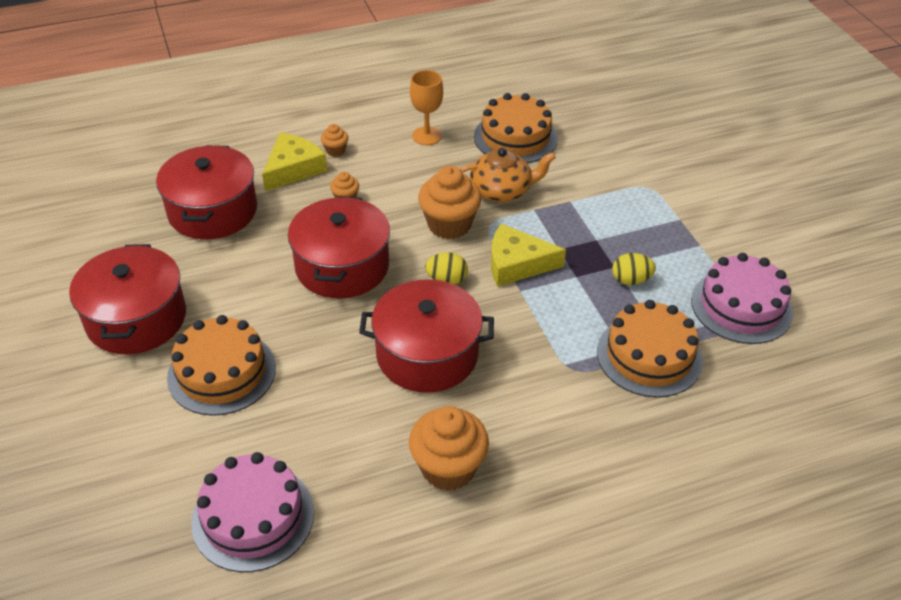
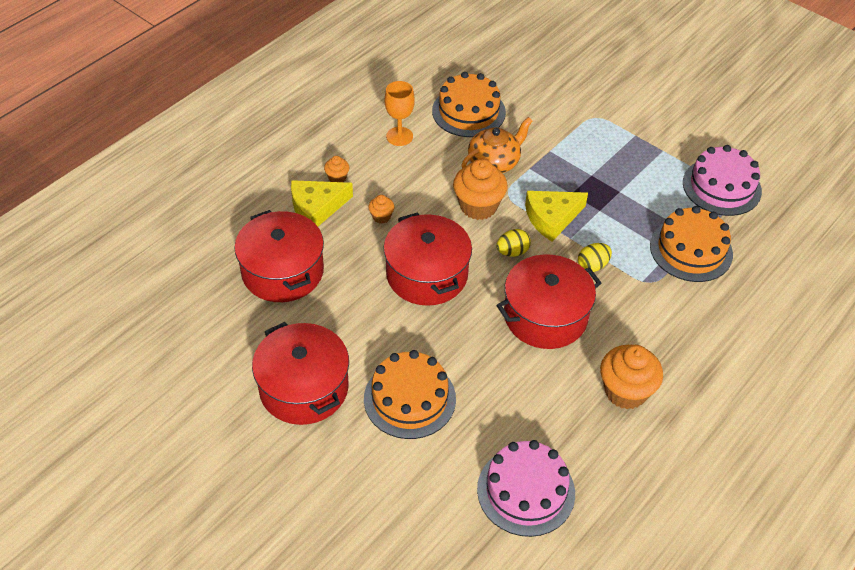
camera: 30 degrees left, 5 degrees up
yellow cheese [262,133,327,191] -> yellow cheese turned 120 degrees counterclockwise [291,180,353,226]
yellow egg [612,253,656,285] -> yellow egg moved to [578,243,612,272]

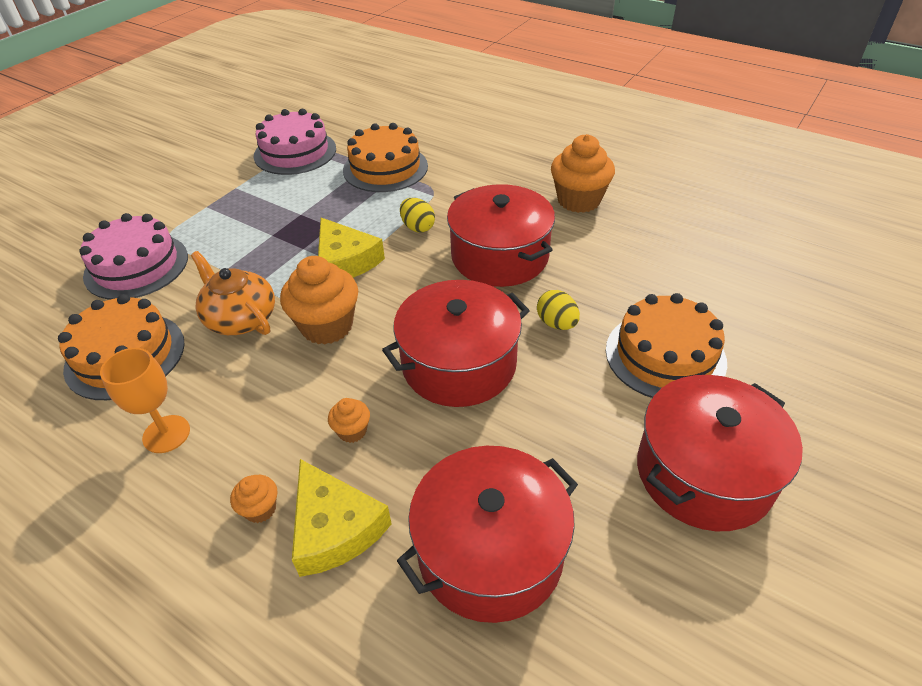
camera: 95 degrees left, 5 degrees down
pink cake [477,440,575,537] -> pink cake moved to [80,213,188,300]
yellow egg [496,229,531,257] -> yellow egg moved to [537,290,580,330]

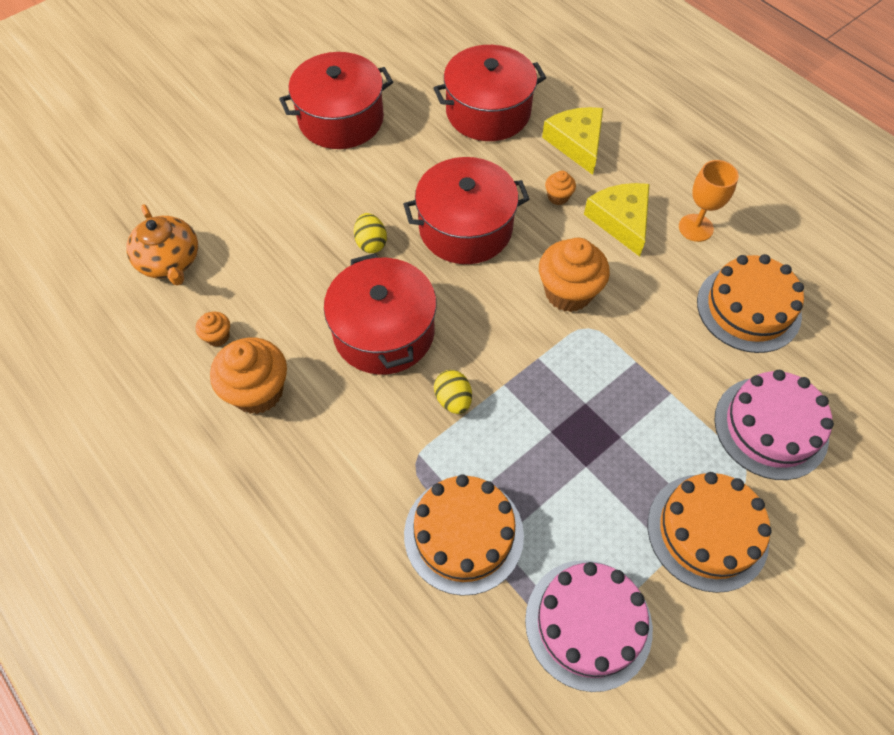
camera: 165 degrees left, 15 degrees up
orange teapot [191,251,275,335] -> orange teapot moved to [126,204,198,286]
orange cupcake [230,475,277,523] -> orange cupcake moved to [196,312,230,347]
yellow cheese [318,218,385,278] -> yellow cheese moved to [584,183,650,257]
orange cake [606,293,727,398] -> orange cake moved to [648,472,772,593]

